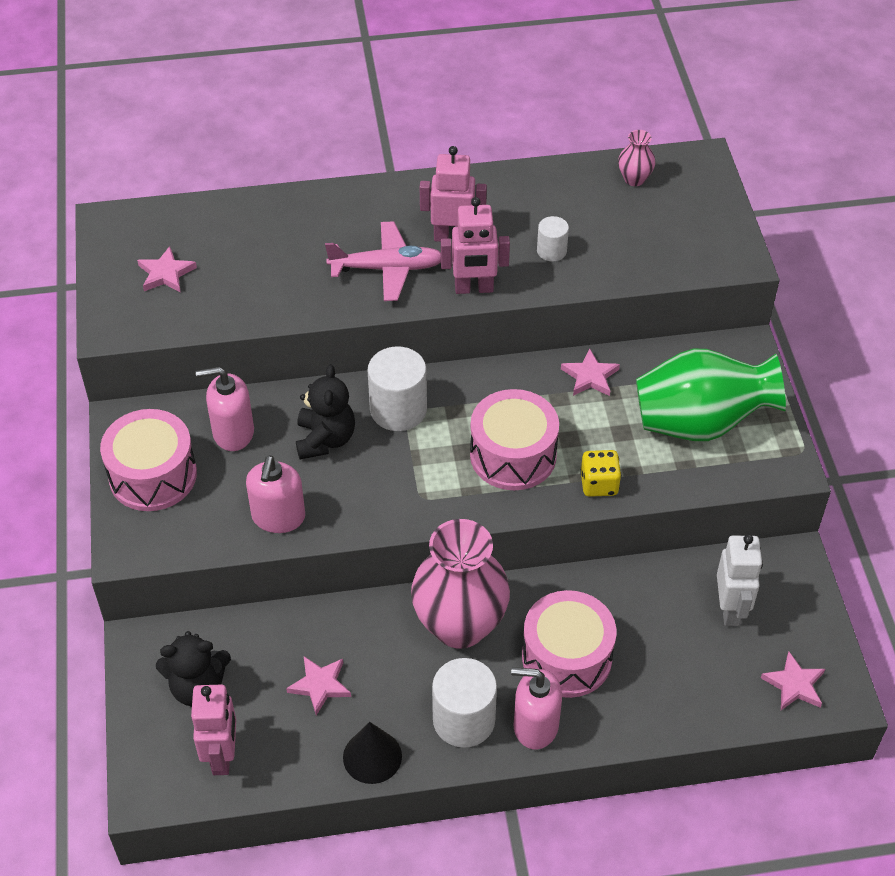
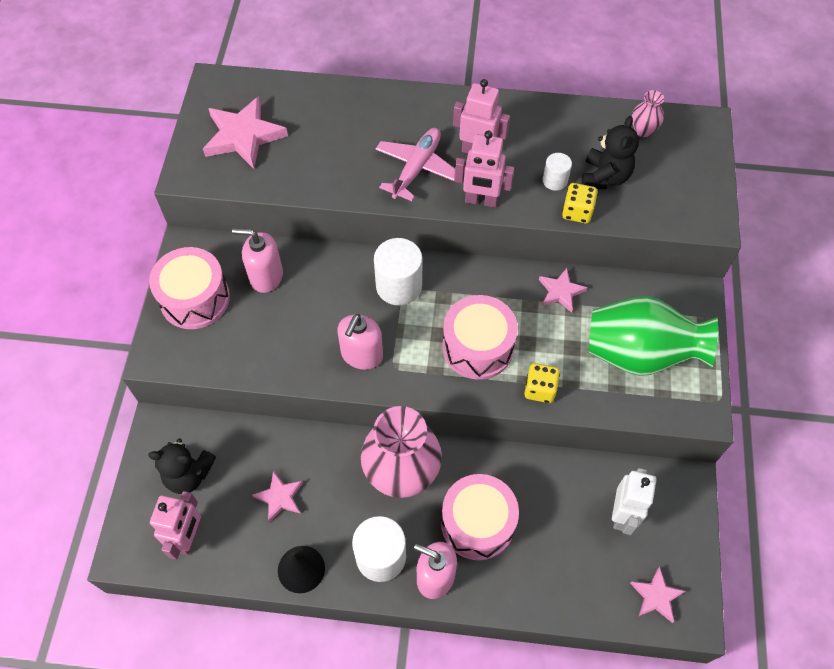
camera: 15 degrees right, 10 degrees up
pink star [137,246,197,293] -> pink star [203,96,288,169], size x1.77
pink soap dispenser [246,455,305,533] -> pink soap dispenser moved to [337,314,383,370]
black teddy bear [296,364,355,459] -> black teddy bear moved to [581,116,639,189]
pink plane [325,221,441,301] -> pink plane turned 75 degrees counterclockwise [375,128,455,201]
none -> yellow dice [562,183,598,223]

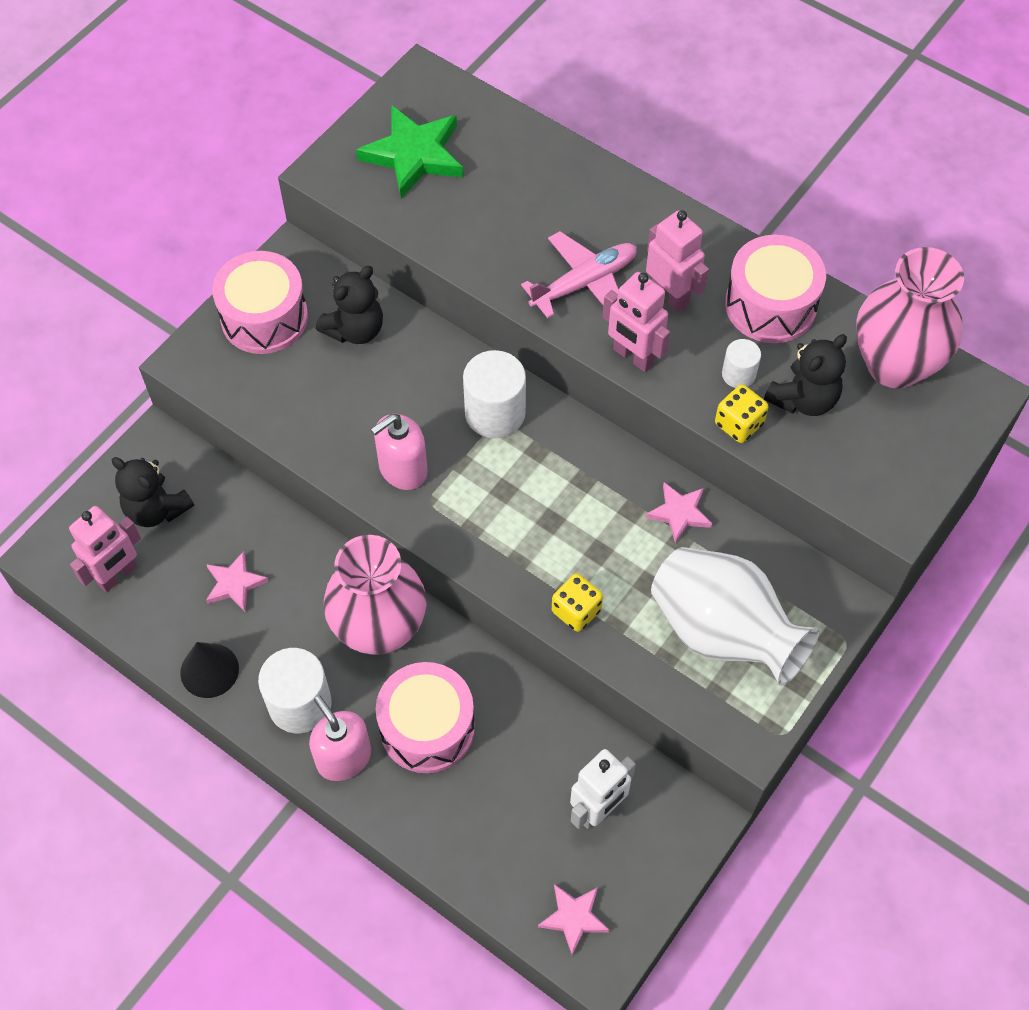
camera: 30 degrees right, 0 degrees up
pink star [203,96,288,169] -> green star [356,106,463,199]
pink soap dispenser [232,228,283,293] -> black teddy bear [316,266,383,344]
pink drum [442,295,518,380] -> pink drum moved to [725,235,826,343]
green vase [589,296,718,376] -> white vase [651,547,819,686]
pink vase [632,90,664,137] -> pink vase [856,247,964,389], size x2.32

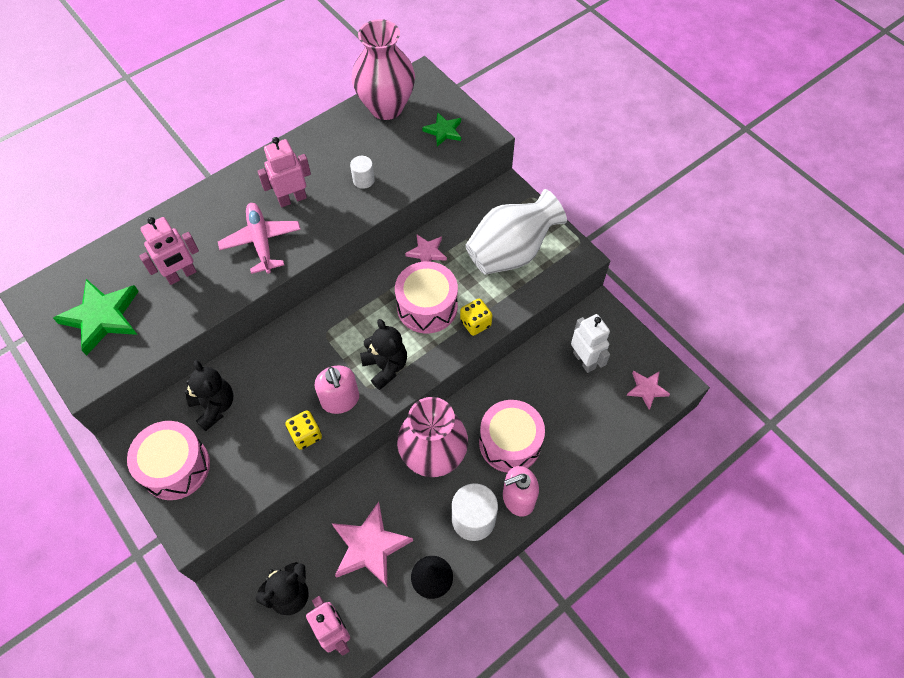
camera: 75 degrees left, 0 degrees up
pink star [206,551,269,612] -> pink star [332,502,413,586], size x1.77
white cylinder [463,350,526,438] -> none
pink robot [603,272,670,372] -> pink robot moved to [139,217,199,285]
yellow dice [715,384,769,443] -> yellow dice moved to [285,410,322,450]
pink drum [725,235,826,343] -> pink drum moved to [395,261,458,334]
black teddy bear [764,334,847,416] -> black teddy bear moved to [360,319,407,390]
none -> green star [422,112,461,147]

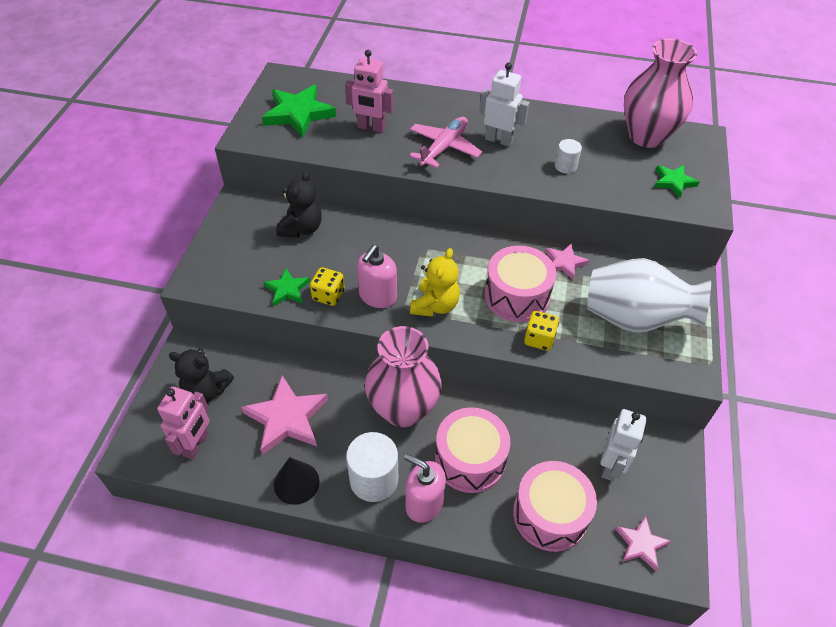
camera: 50 degrees right, 10 degrees down
pink drum [127,421,210,500] -> pink drum moved to [513,461,597,552]
pink robot [257,137,311,207] -> white robot [479,63,530,147]
black teddy bear [360,319,407,390] -> yellow teddy bear [410,248,460,317]
none -> green star [263,268,310,306]

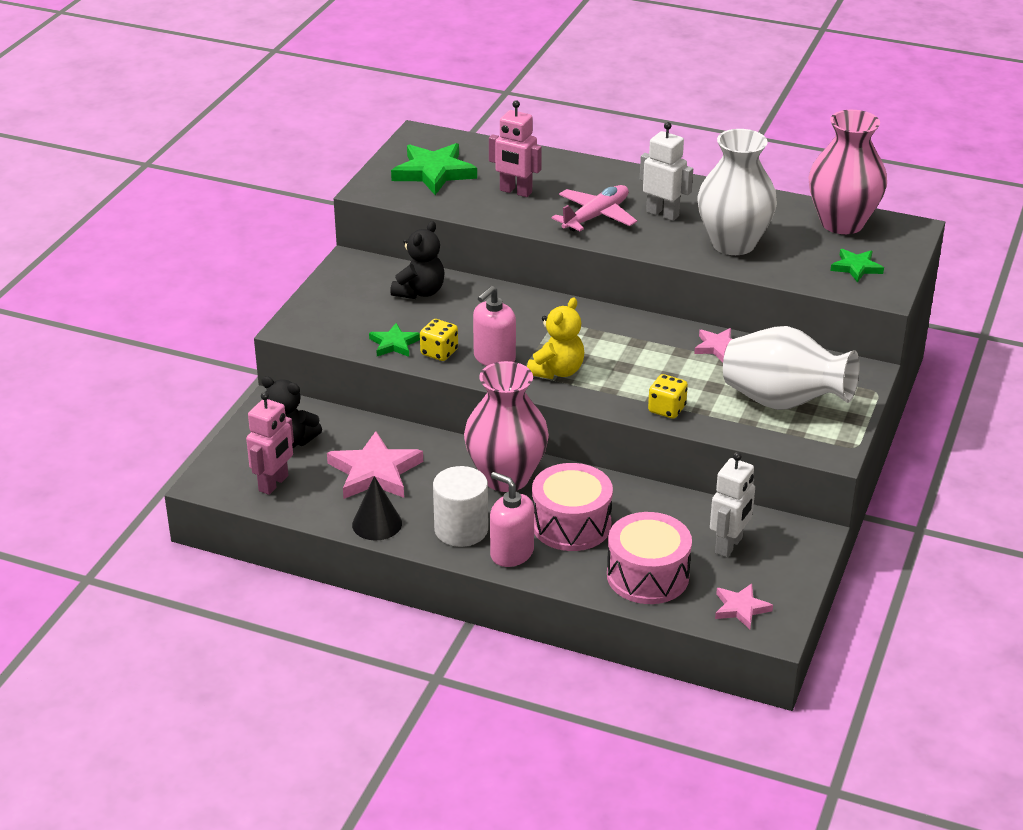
camera: 10 degrees right, 15 degrees down
pink drum [485,246,556,322] -> none
white cylinder [555,139,582,174] -> white vase [698,129,777,255]

